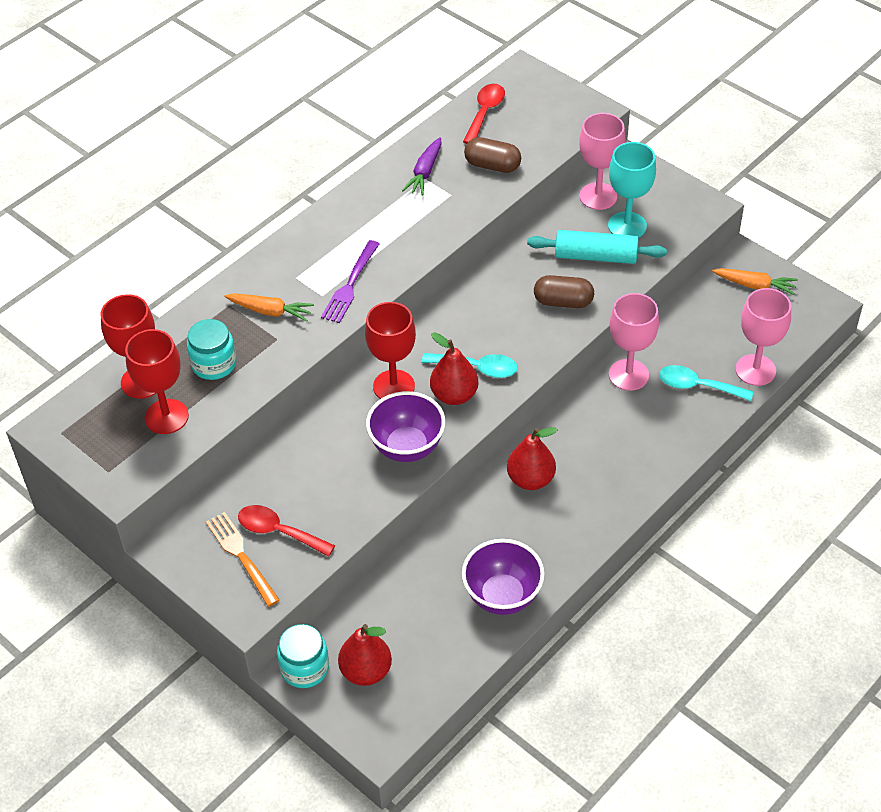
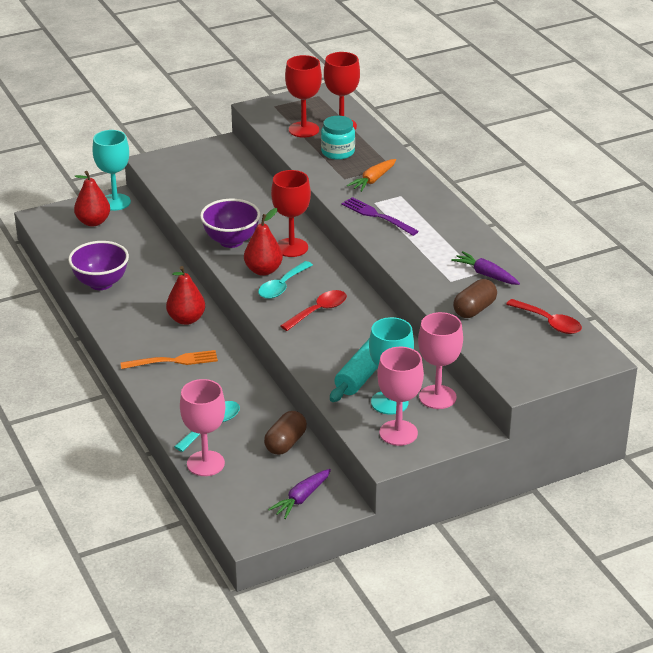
camera: 110 degrees right, 15 degrees down
orange fork [206,512,280,607] -> orange fork moved to [120,350,218,369]
red spoon [238,505,335,557] -> red spoon moved to [280,290,347,331]
turquoise jar [277,624,329,688] -> turquoise goblet [93,130,131,211]
brown capsule [534,275,594,308] -> brown capsule moved to [264,411,307,455]
pink goblet [609,293,659,391] -> pink goblet moved to [377,347,424,446]
orange carrot [712,268,798,295] -> purple carrot [268,469,331,519]

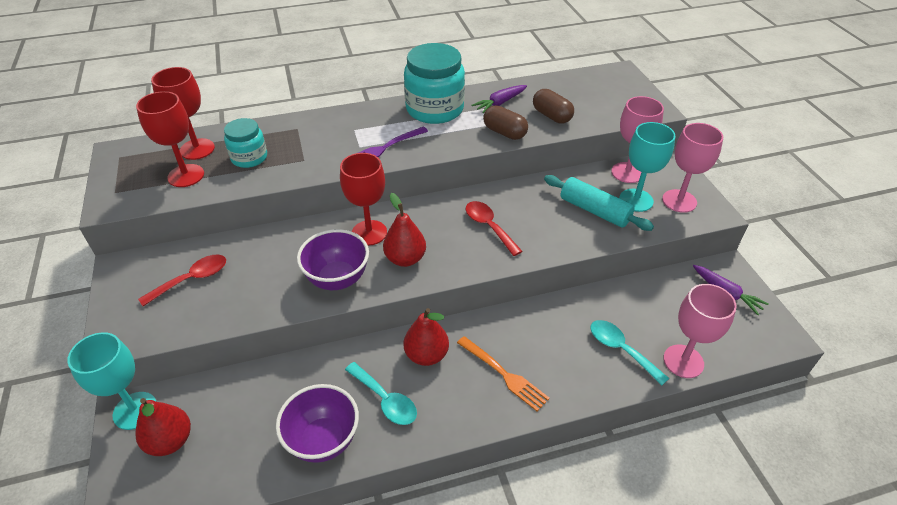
camera: 80 degrees left, 10 degrees up
orange fork [120,350,218,369] -> orange fork turned 135 degrees clockwise [457,336,550,411]
turquoise spoon [258,261,313,299] -> turquoise spoon moved to [345,362,417,425]
brown capsule [264,411,307,455] -> brown capsule moved to [483,105,528,140]
orange carrot [347,159,396,192] -> none
red spoon [506,299,582,334] -> red spoon moved to [138,255,226,306]
none -> turquoise jar [404,43,465,124]

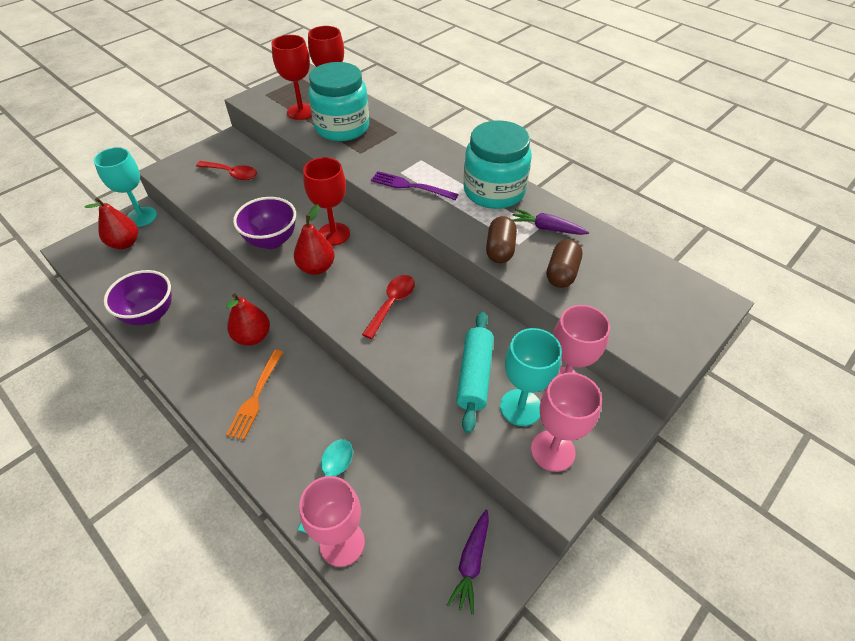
camera: 60 degrees right, 5 degrees up
turquoise jar [224,118,267,168] -> turquoise jar [308,62,369,141], size x1.75
turquoise spoon [345,362,417,425] -> none

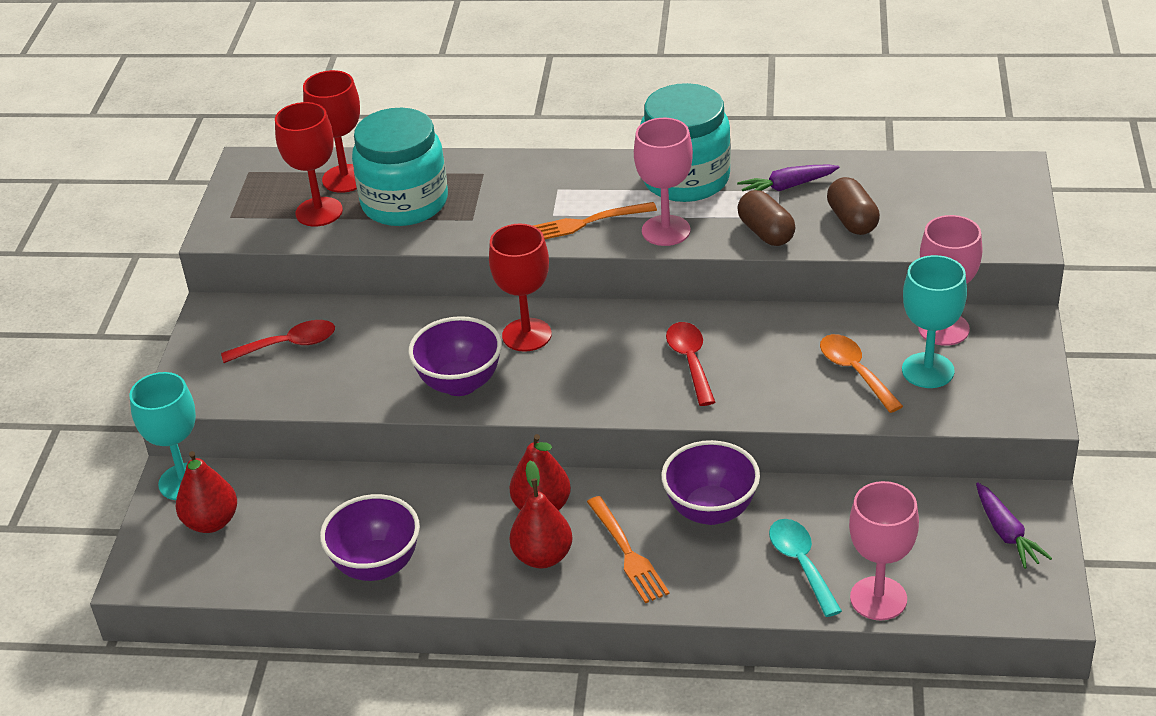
camera: 35 degrees left, 10 degrees down
red pear [294,204,335,275] -> red pear moved to [509,460,573,569]
purple fork [371,171,459,200] -> orange fork [533,202,657,239]
turquoise rolling pin [456,312,494,433] -> orange spoon [820,334,903,413]
pink goblet [531,372,602,472] -> pink goblet moved to [634,118,693,246]
none -> purple bowl [661,440,760,525]

